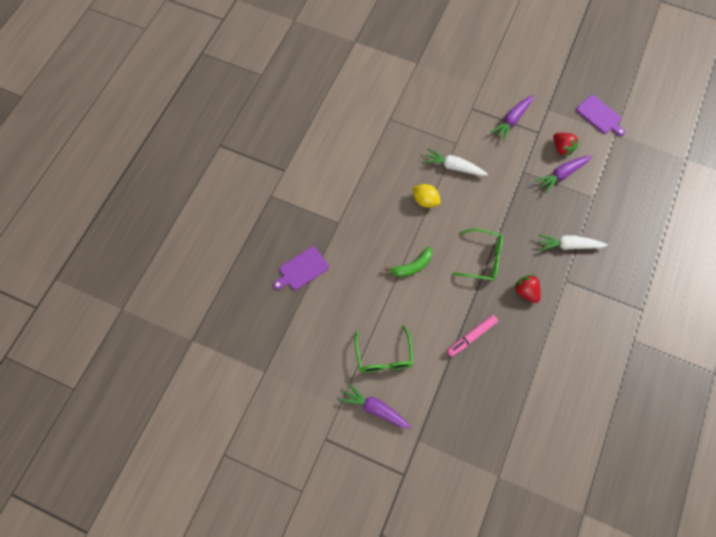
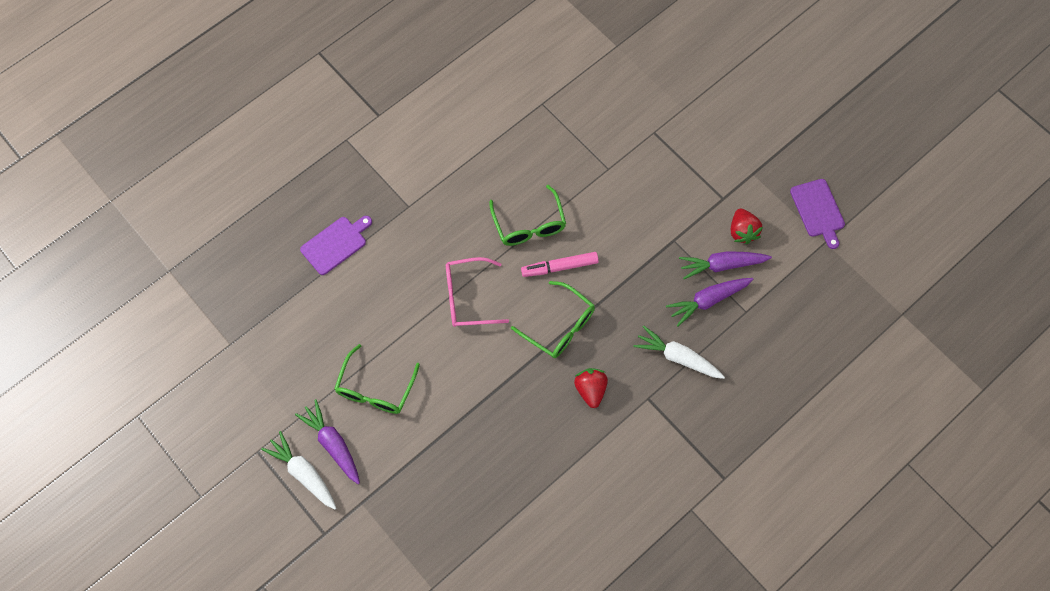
camera: 25 degrees right, 0 degrees up
purple cutting board [273,246,329,290] -> purple cutting board turned 150 degrees clockwise [300,216,372,275]
green banana [385,247,433,277] -> pink glasses [446,257,509,327]
yellow lemon [412,184,440,208] -> green glasses [489,185,566,246]
white carrot [423,148,488,176] -> white carrot moved to [261,431,336,510]
pink marker [447,315,498,357] -> pink marker moved to [521,252,599,277]
purple carrot [490,95,533,142] -> purple carrot moved to [666,278,754,326]

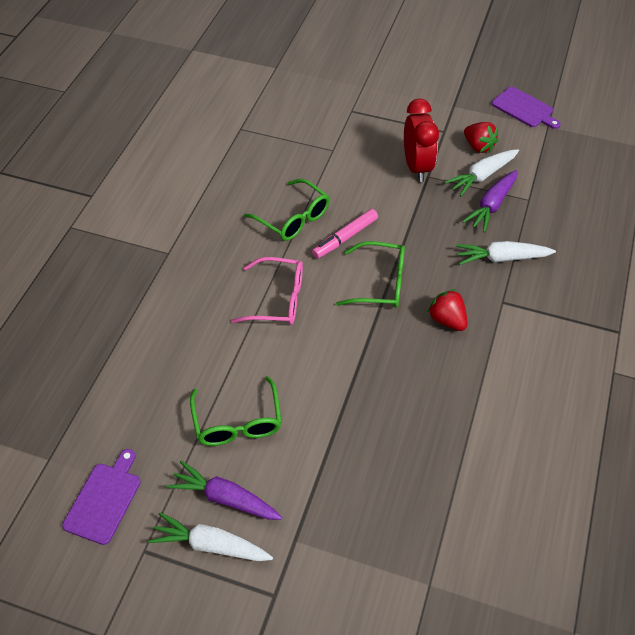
camera: 30 degrees left, 15 degrees down
purple cutting board [300,216,372,275] -> purple cutting board moved to [62,449,141,545]
pink glasses [446,257,509,327] -> pink glasses turned 135 degrees counterclockwise [231,257,303,325]
purple carrot [679,251,772,279] -> white carrot [444,149,519,196]
none -> red clock [404,99,439,182]

